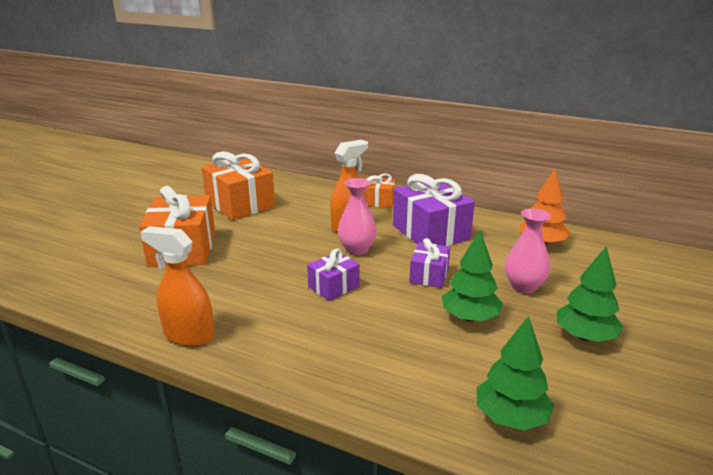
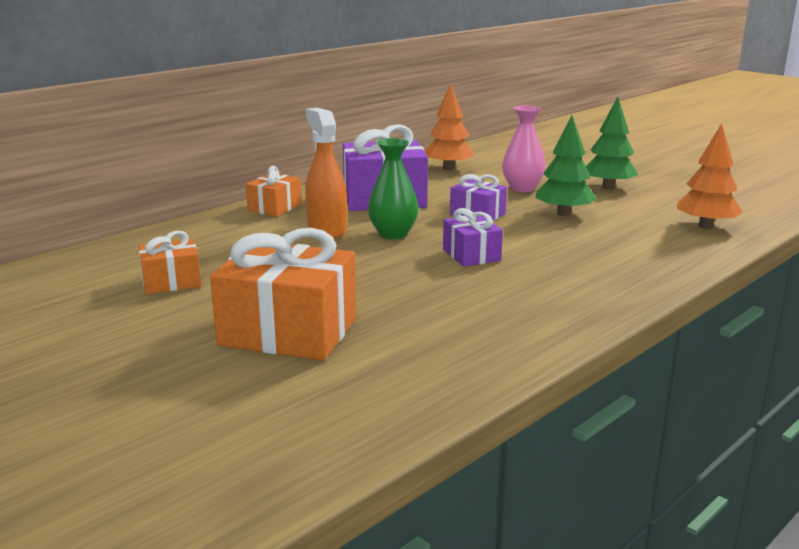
camera: 70 degrees left, 5 degrees down
orange spray bottle [140,226,215,347] -> none
orange gift [201,151,275,220] -> orange gift [139,231,201,294], size x0.54
pink vase [338,178,377,255] -> green vase [368,138,419,239]
green tree [477,316,554,431] -> orange tree [677,124,743,229]

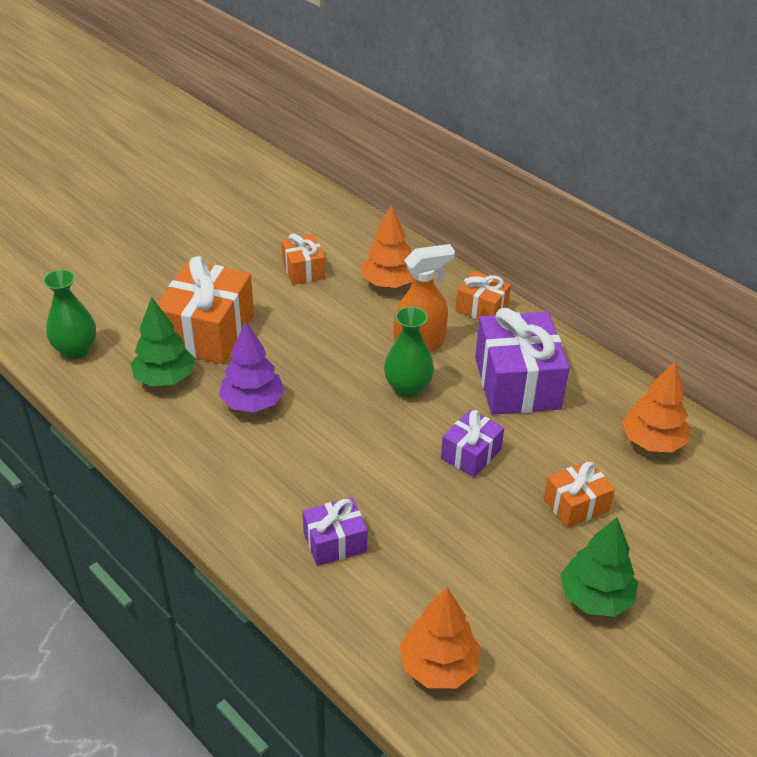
camera: 90 degrees right, 20 degrees up
purple gift [443,208,503,267] -> purple gift moved to [303,497,367,566]
pink vase [502,105,546,192] -> orange gift [544,460,615,528]
green tree [536,115,597,216] -> green tree moved to [131,297,195,386]
none -> green vase [43,269,96,359]
none -> purple tree [219,321,285,412]
none -> orange tree [362,204,414,288]

